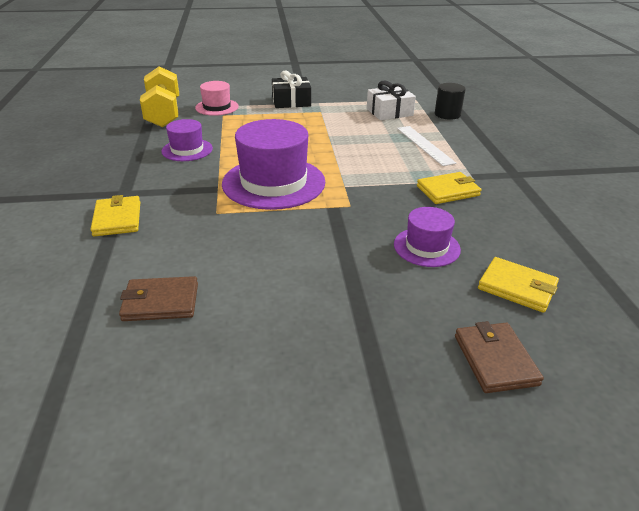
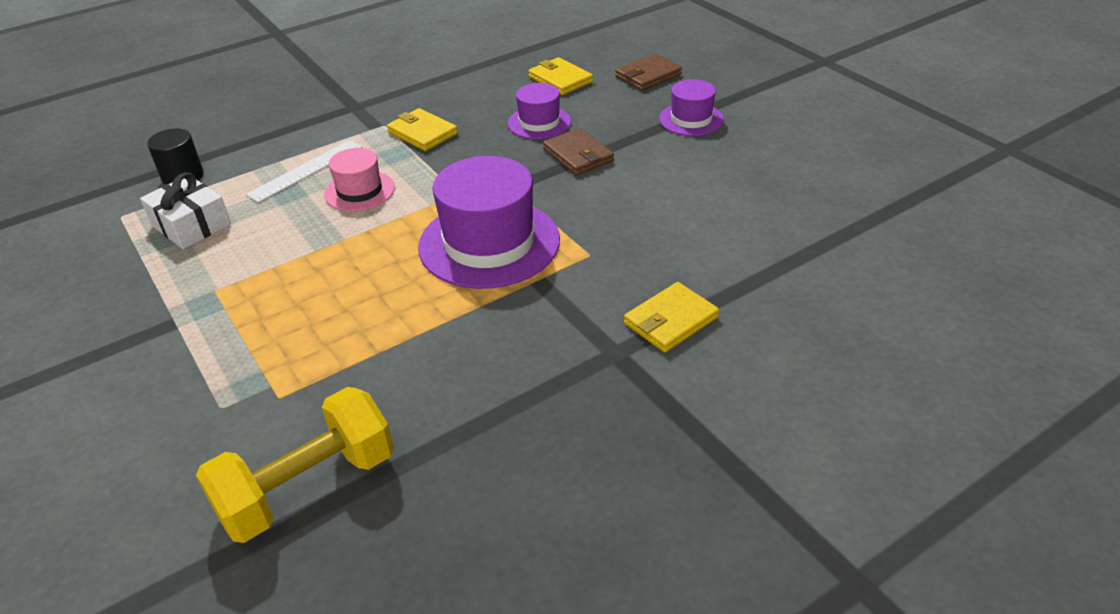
camera: 115 degrees left, 5 degrees up
brown wallet [119,276,198,321] -> brown wallet moved to [543,128,614,175]
purple hat [161,119,213,161] -> purple hat moved to [659,79,724,136]
pink hat [195,81,239,116] -> pink hat moved to [324,148,395,211]
black gift [272,71,311,108] -> none
yellow wallet [478,257,559,313] -> yellow wallet turned 45 degrees counterclockwise [528,57,593,95]

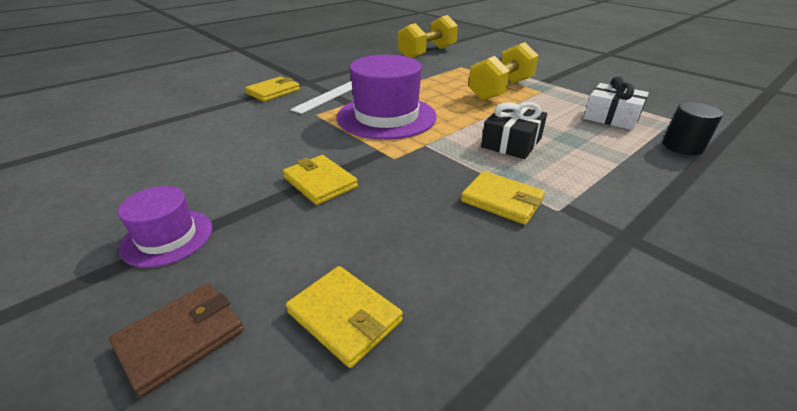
camera: 170 degrees right, 5 degrees down
white ruler [246,140,362,203] -> white ruler moved to [290,81,352,114]
pink hat [324,148,395,211] -> black gift [481,102,547,159]
purple hat [508,83,571,139] -> none
brown wallet [543,128,614,175] -> yellow wallet [283,155,358,205]
none -> yellow dumbbell [468,42,539,101]

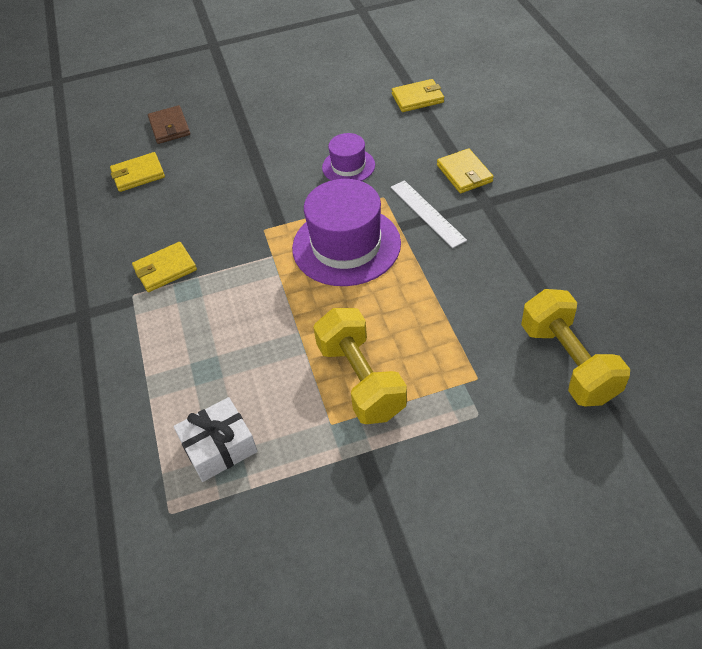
camera: 120 degrees right, 15 degrees up
purple hat [118,186,212,268] -> purple hat moved to [322,133,375,181]
yellow wallet [283,155,358,205] -> yellow wallet moved to [391,79,444,112]
black gift [481,102,547,159] -> none
black cylinder [663,102,723,155] -> none

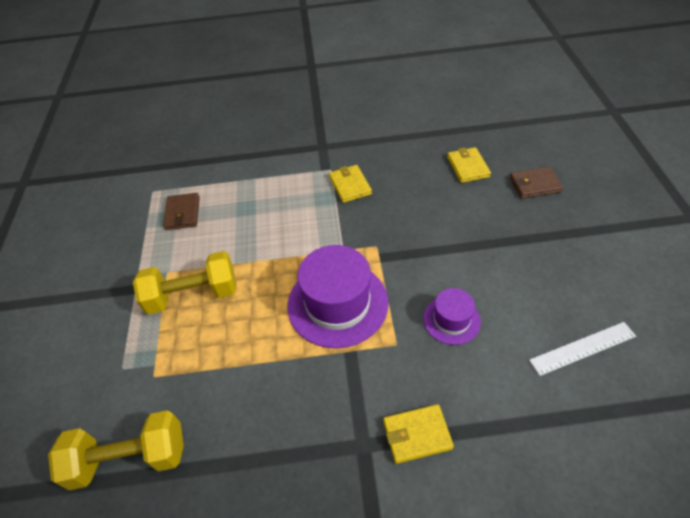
camera: 100 degrees right, 0 degrees up
white gift [174,397,258,482] -> brown wallet [163,193,200,230]
yellow wallet [391,79,444,112] -> none
white ruler [391,180,467,248] -> white ruler moved to [529,322,636,376]

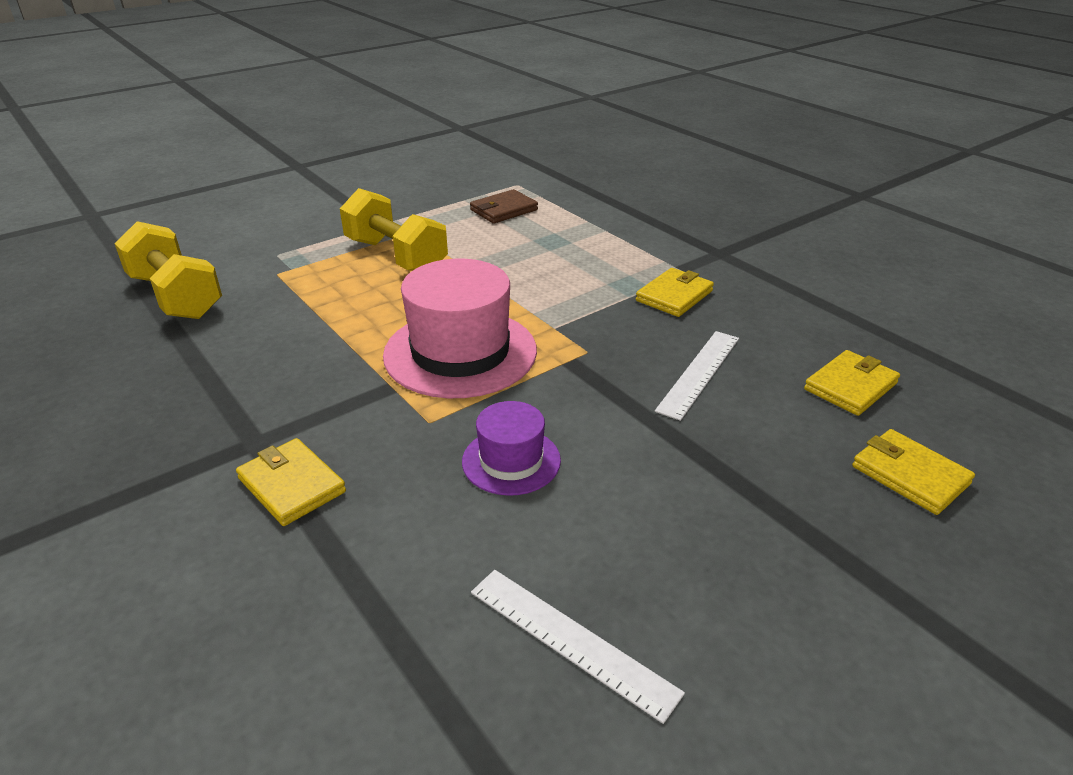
camera: 55 degrees right, 15 degrees down
purple hat [287,245,389,348] -> pink hat [383,259,537,398]
brown wallet [510,167,563,199] -> yellow wallet [852,429,975,515]
none -> white ruler [655,331,739,421]

